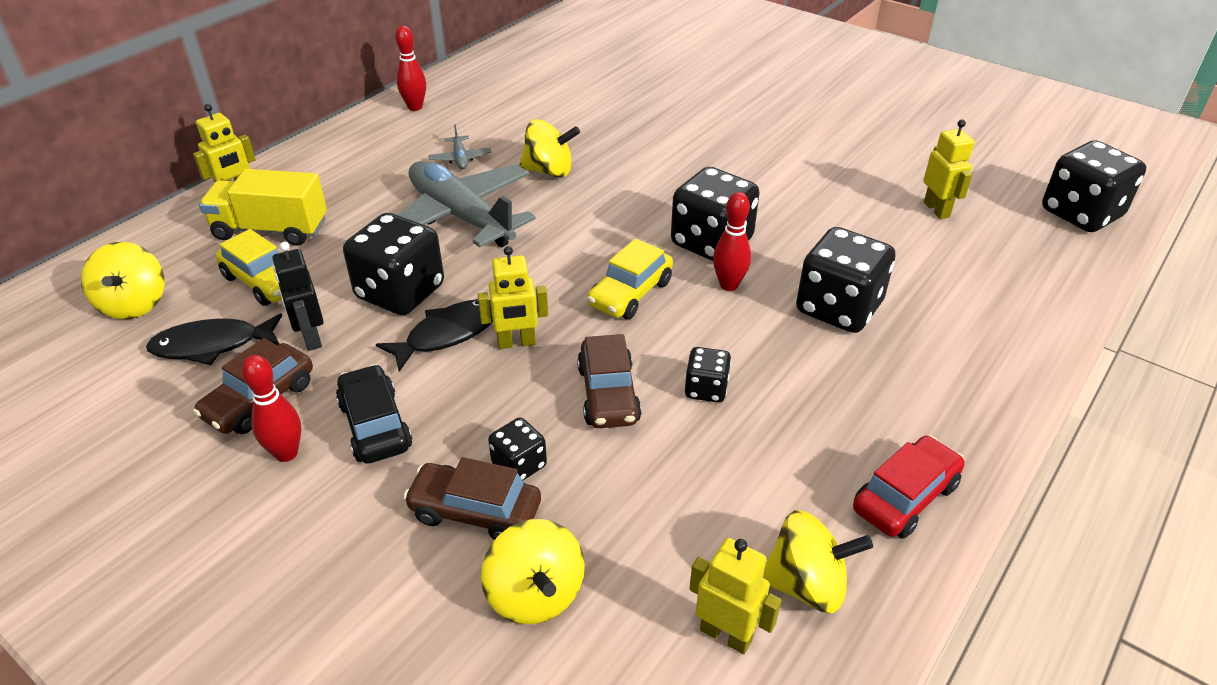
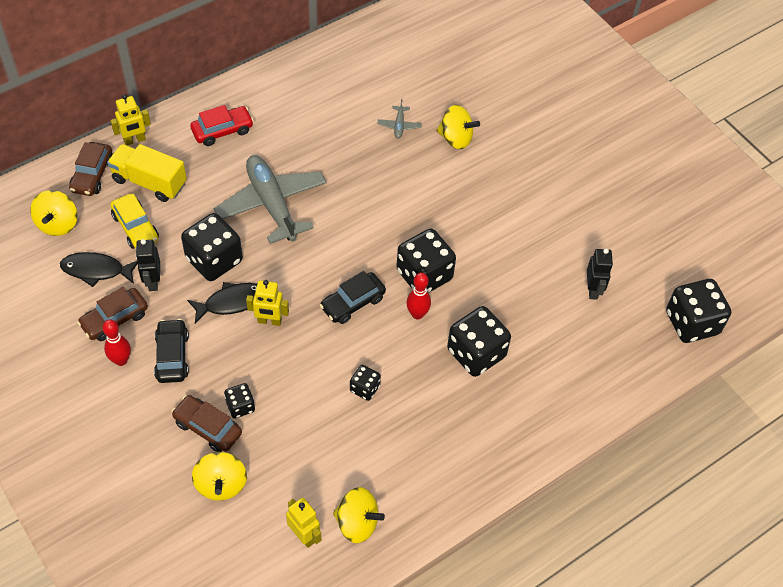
camera: 15 degrees right, 15 degrees up
red bowling pin [395,26,426,111] -> none
grey plane [429,124,491,169] -> grey plane moved to [377,99,422,139]
yellow spinning top [519,119,580,178] -> yellow spinning top moved to [437,105,480,149]
brown car [577,334,642,428] -> brown car moved to [69,142,113,196]
yellow car [587,239,673,319] -> black car [320,271,386,324]
red car [853,436,965,539] -> red car moved to [190,105,254,146]
yellow robot [923,120,975,219] -> black robot [587,248,613,300]

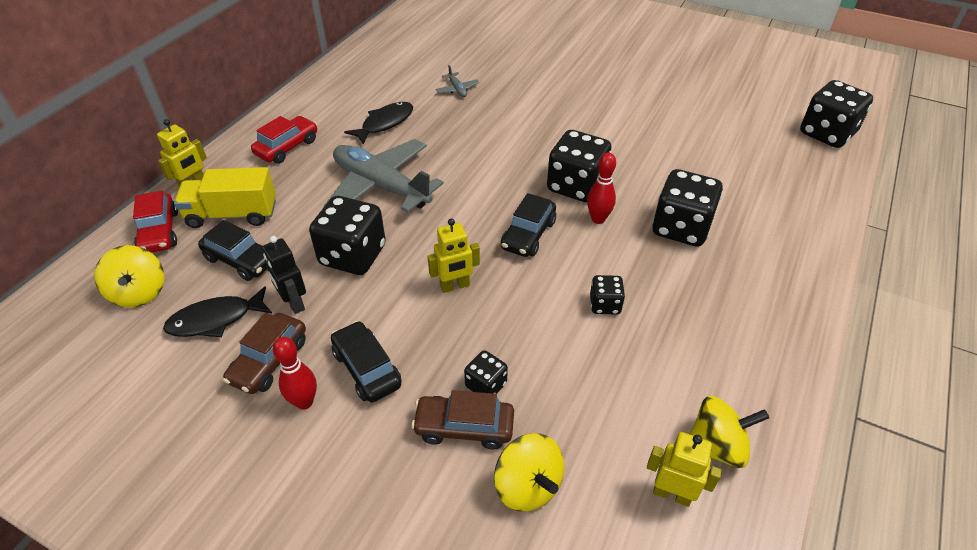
camera: 25 degrees left, 10 degrees down
brown car [69,142,113,196] -> red car [133,191,178,253]
yellow car [110,194,159,249] -> black car [198,220,267,281]
black fish [187,282,257,324] -> black fish moved to [344,102,413,145]
yellow spinning top [437,105,480,149] -> none
black robot [587,248,613,300] -> none

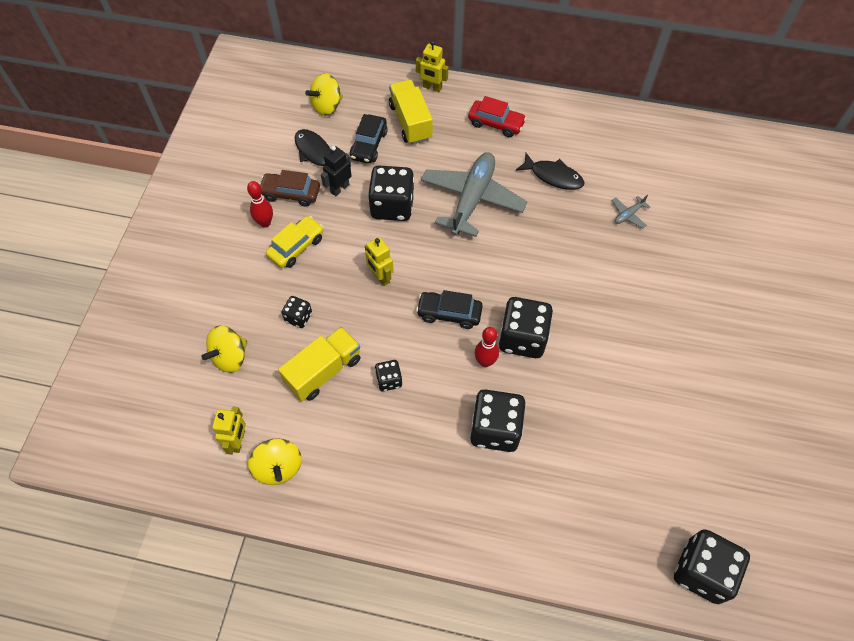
camera: 75 degrees right, 15 degrees up
red car [133,191,178,253] -> none
black car [331,321,401,402] -> yellow car [266,216,324,268]
brown car [411,390,514,450] -> none
none -> yellow truck [278,327,361,401]

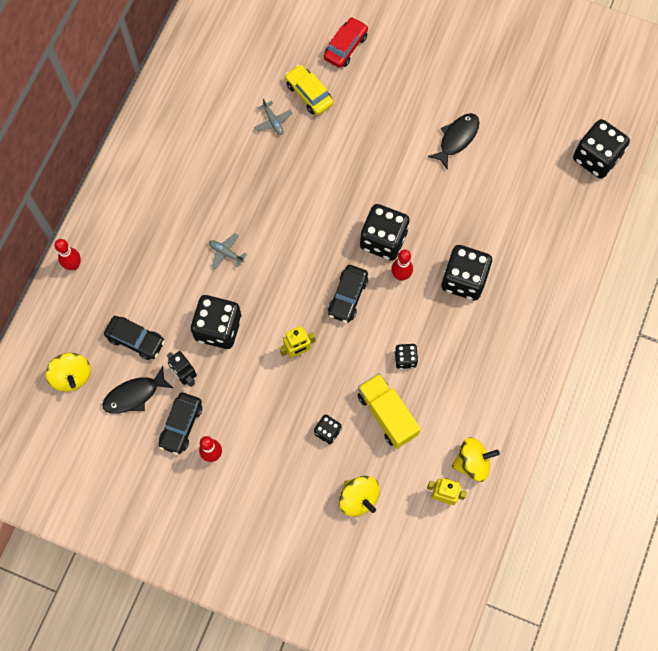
camera: 80 degrees left, 10 degrees up
brown car [260,170,320,207] -> black car [159,393,202,455]
yellow car [266,216,324,268] -> yellow car moved to [285,64,333,115]
yellow truck [389,80,433,145] -> none
yellow robot [416,41,448,92] -> red bowling pin [55,239,81,270]
grey plane [421,152,527,237] -> grey plane [209,233,247,269], size x0.40
red car [468,96,527,137] -> red car moved to [324,17,368,68]
black fish [516,153,584,190] -> black fish moved to [428,113,479,170]

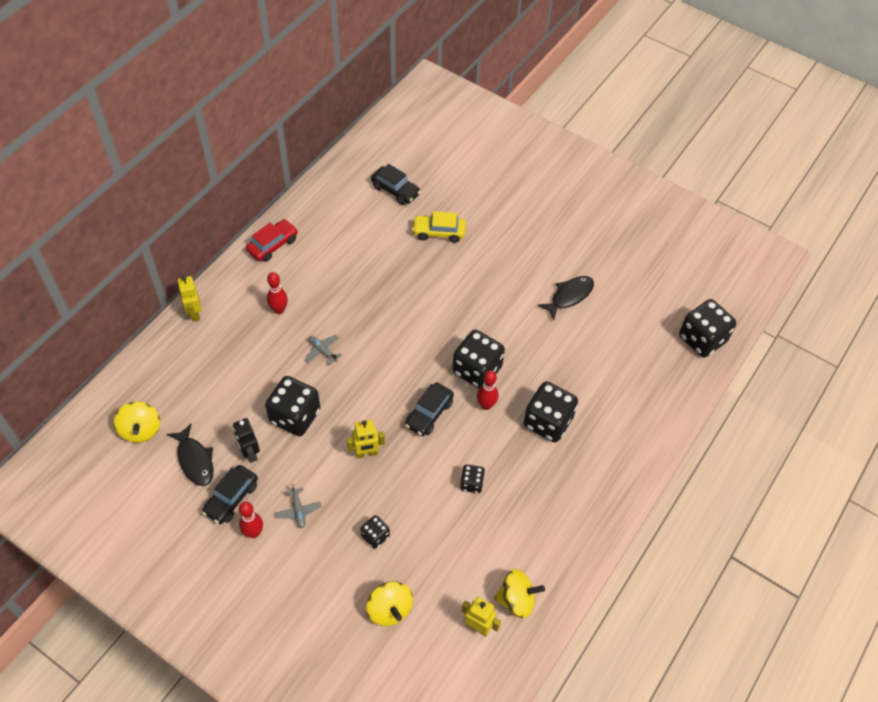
camera: 10 degrees right, 15 degrees down
red bowling pin [55,239,81,270] -> red bowling pin moved to [267,272,288,314]
black fish [102,366,173,414] -> black fish turned 105 degrees counterclockwise [167,424,214,486]
black car [104,316,165,360] -> black car moved to [371,164,421,205]
grey plane [254,98,293,135] -> grey plane moved to [275,484,321,528]
yellow car [285,64,333,115] -> yellow car turned 60 degrees counterclockwise [412,211,466,243]
red car [324,17,368,68] -> red car moved to [246,219,298,262]
yellow truck [358,373,421,449] -> none
none -> yellow robot [178,276,201,322]

